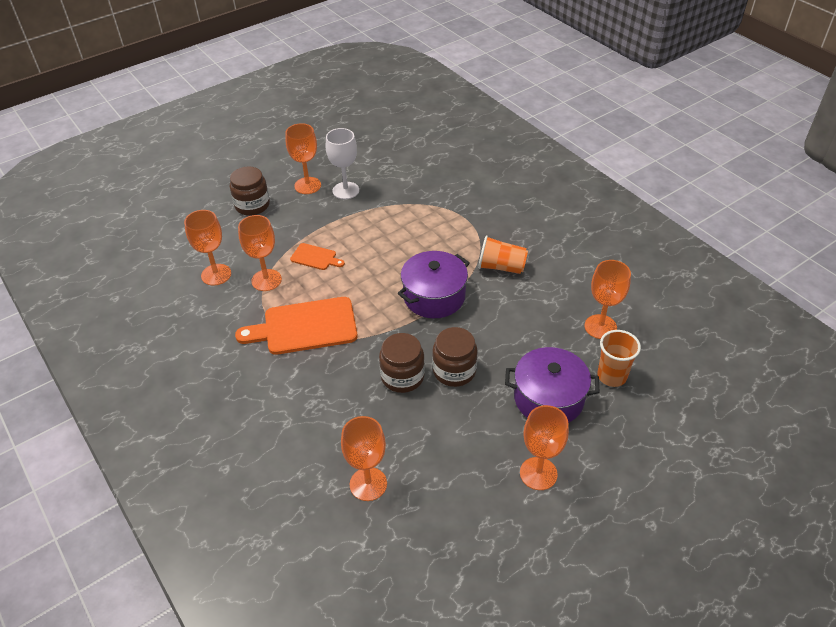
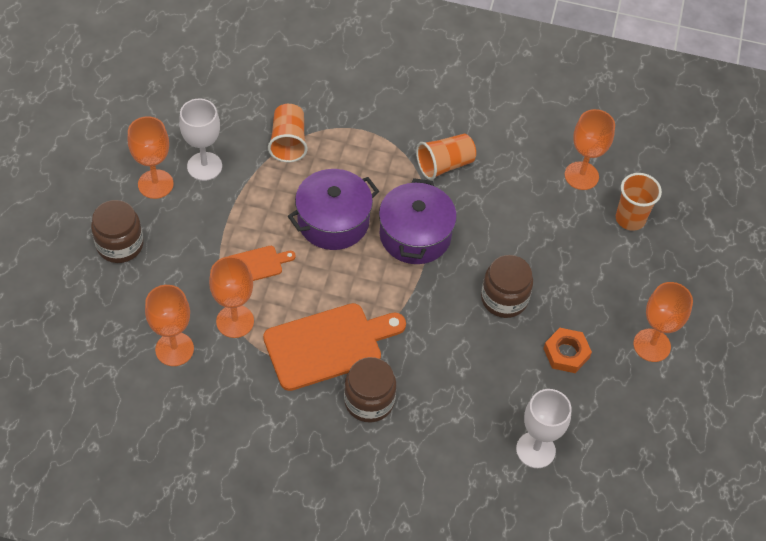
camera: 45 degrees left, 10 degrees up
orange cutting board [235,297,358,355] -> orange cutting board turned 150 degrees counterclockwise [263,303,406,391]
orange goblet [341,416,387,501] -> white goblet [516,389,571,468]
brown jar [379,333,425,393] -> brown jar moved to [344,357,396,423]
purple pot [505,347,600,423] -> purple pot moved to [288,169,379,250]
none -> orange cup [268,104,307,162]
none -> orange nut [543,328,592,373]

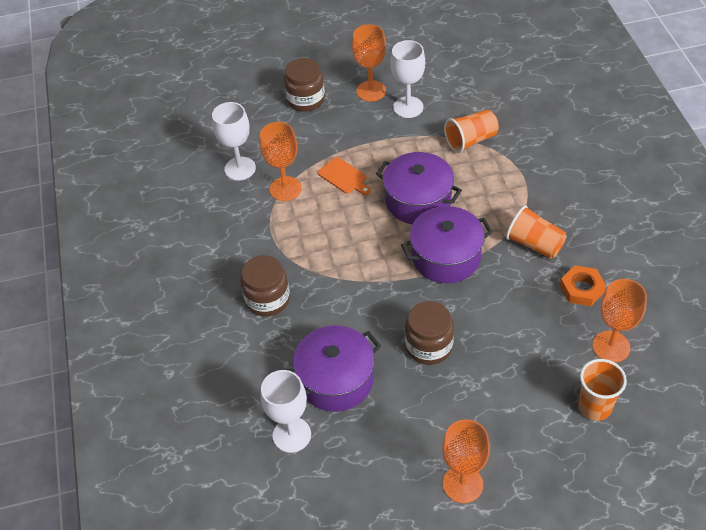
camera: 70 degrees right, 5 degrees down
orange goblet [145,285,194,366] -> white goblet [212,102,256,181]
orange cutting board [263,303,406,391] -> none
orange nut [543,328,592,373] -> orange nut moved to [560,265,606,306]
none -> purple pot [293,325,381,412]

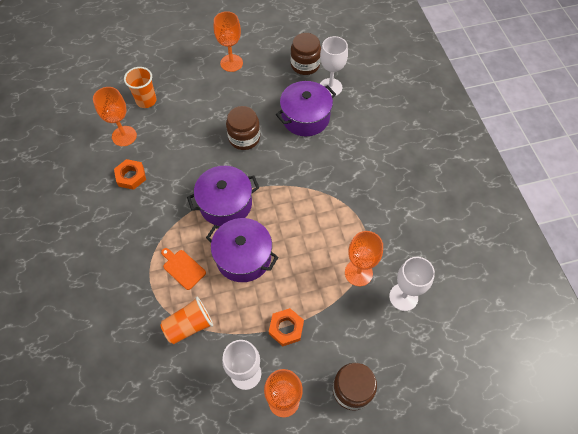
camera: 175 degrees right, 10 degrees up
brown jar [240,255,290,317] -> brown jar moved to [291,33,321,75]
orange cutting board [318,157,371,195] -> orange cutting board moved to [161,248,206,290]
orange cup [506,205,567,258] -> none
none -> orange nut [269,308,304,346]

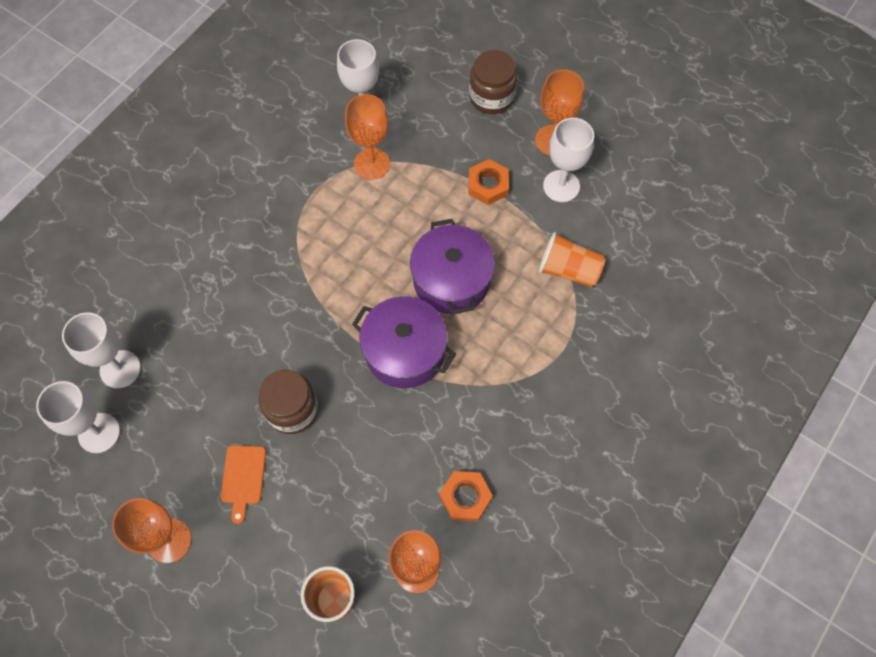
camera: 130 degrees left, 5 degrees up
orange cutting board [161,248,206,290] -> orange cutting board moved to [221,445,266,524]
purple pot [276,81,336,136] -> none
brown jar [291,33,321,75] -> white goblet [36,381,120,453]

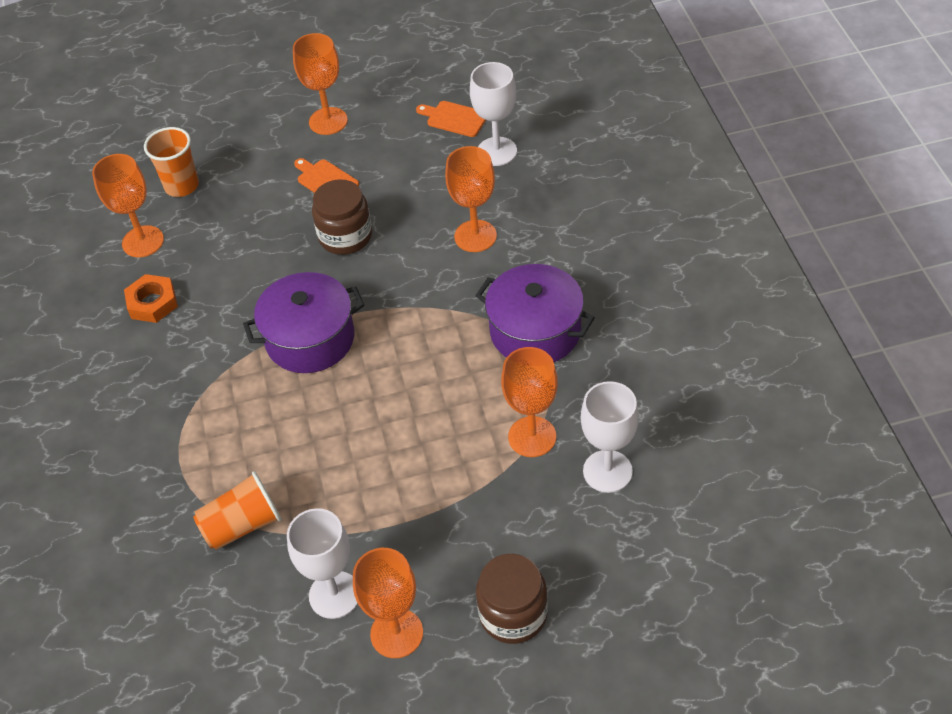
camera: 135 degrees right, 15 degrees down
white goblet [36,381,120,453] -> orange cutting board [416,101,486,137]
purple pot [410,219,495,314] -> purple pot moved to [475,264,595,362]
orange nut [468,159,509,205] -> none
none -> orange goblet [445,146,497,252]

